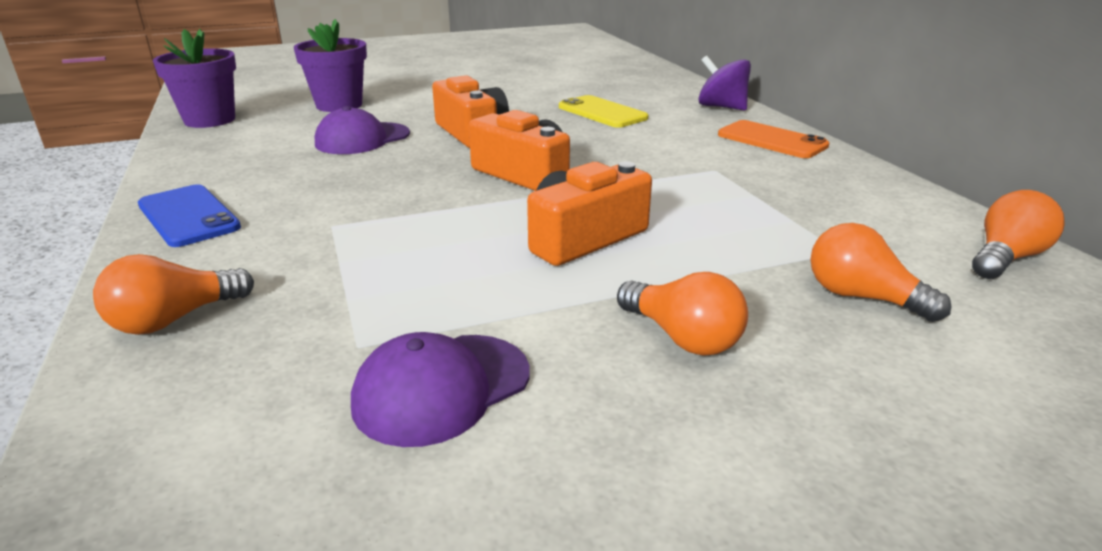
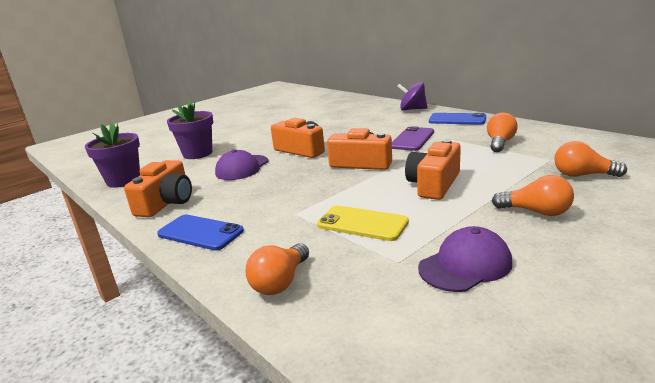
camera: 20 degrees left, 5 degrees down
purple cap [351,332,530,447] -> purple cap turned 150 degrees counterclockwise [418,226,512,292]
yellow phone [559,95,648,128] -> yellow phone moved to [317,205,409,241]
orange phone [718,120,829,158] -> blue phone [429,113,486,125]
orange light bulb [972,190,1064,279] -> orange light bulb moved to [487,112,518,152]
none -> orange camera [124,160,192,217]
none -> purple phone [392,126,434,151]

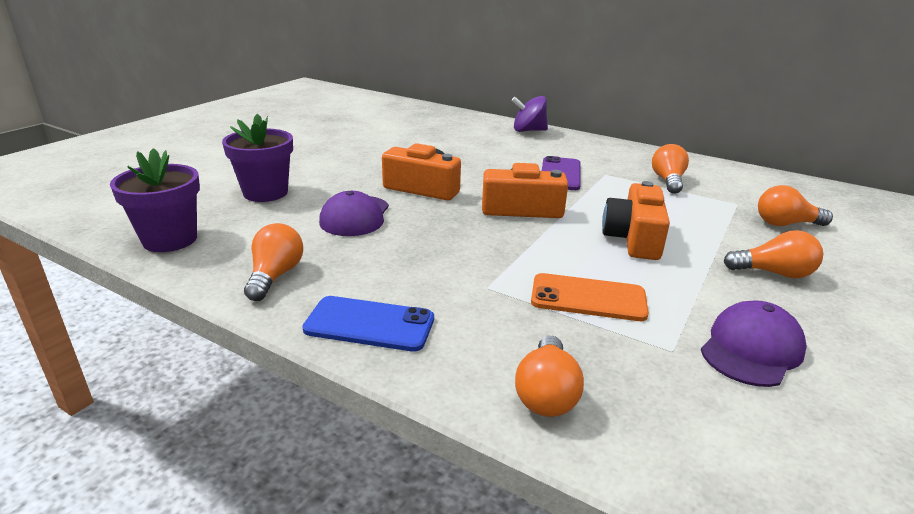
camera: 20 degrees left, 5 degrees up
orange camera [124,160,192,217] -> orange light bulb [244,223,303,301]
yellow phone [317,205,409,241] -> orange phone [531,273,649,321]
blue phone [429,113,486,125] -> none

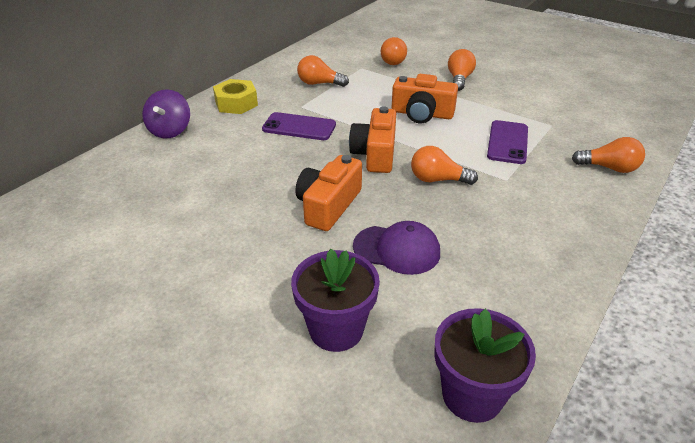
camera: 85 degrees left, 10 degrees up
orange light bulb [244,223,303,301] -> orange light bulb moved to [411,146,478,185]
blue phone [302,296,434,352] -> none
orange phone [531,273,649,321] -> purple phone [487,120,528,164]
purple cap [701,300,807,387] -> none
none -> yellow nut [213,79,258,114]

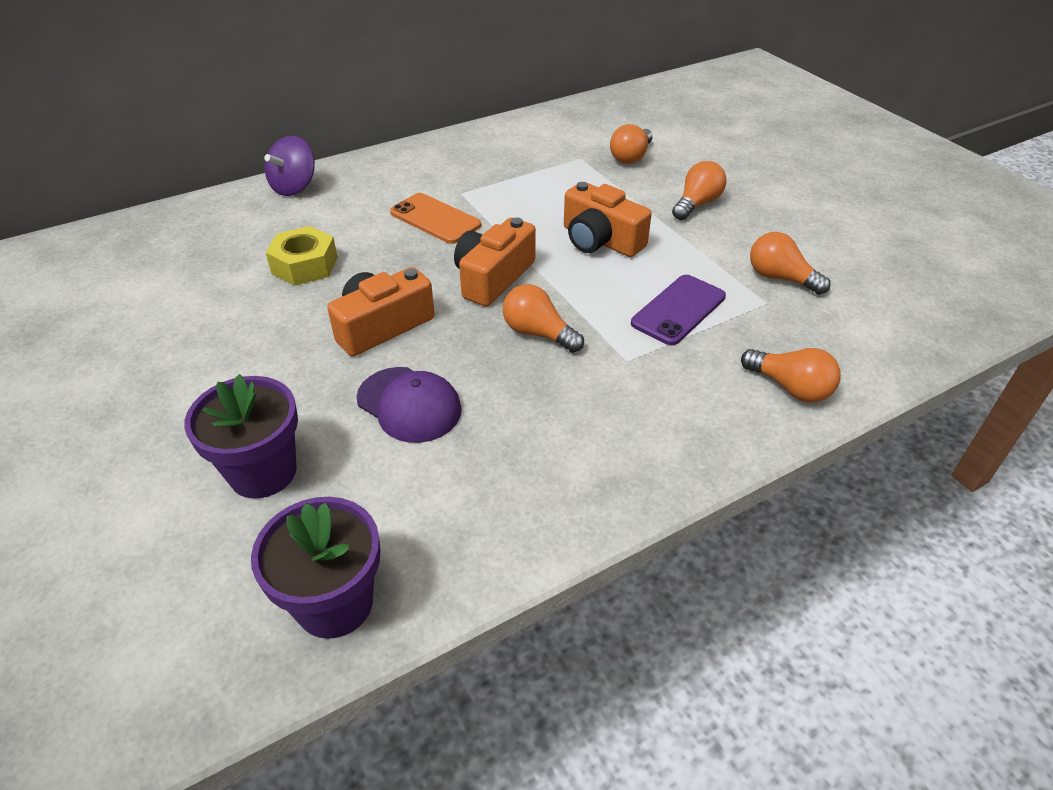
camera: 25 degrees right, 5 degrees up
yellow nut [213,79,258,114] -> yellow nut moved to [266,226,338,285]
purple phone [262,112,336,140] -> orange phone [390,193,481,244]
orange light bulb [297,55,349,87] -> orange light bulb moved to [750,232,830,295]

